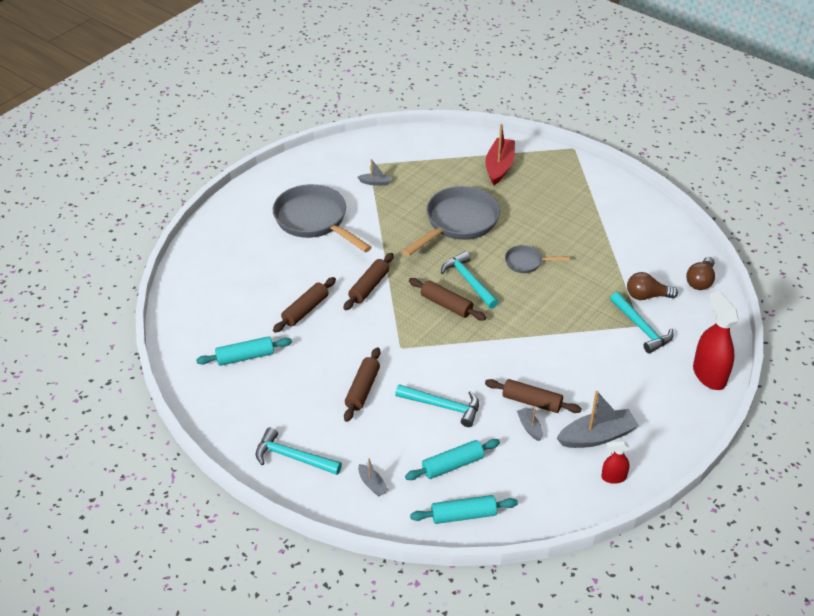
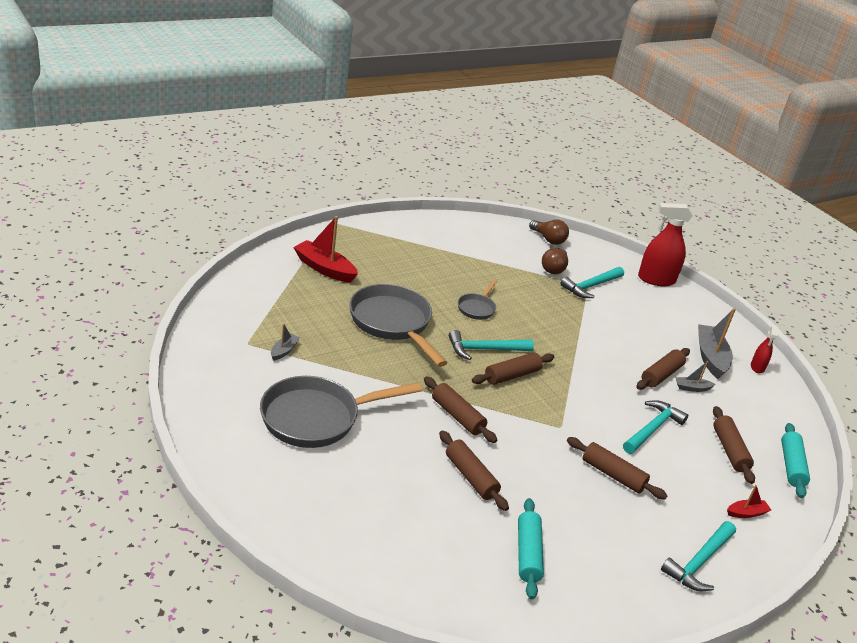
camera: 75 degrees left, 10 degrees down
grey boat [358,458,389,497] -> red boat [727,485,771,518]
turquoise rolling pin [405,439,500,480] -> brown rolling pin [713,406,755,484]
turquoise hammer [610,292,673,353] -> turquoise hammer turned 150 degrees clockwise [560,267,624,298]

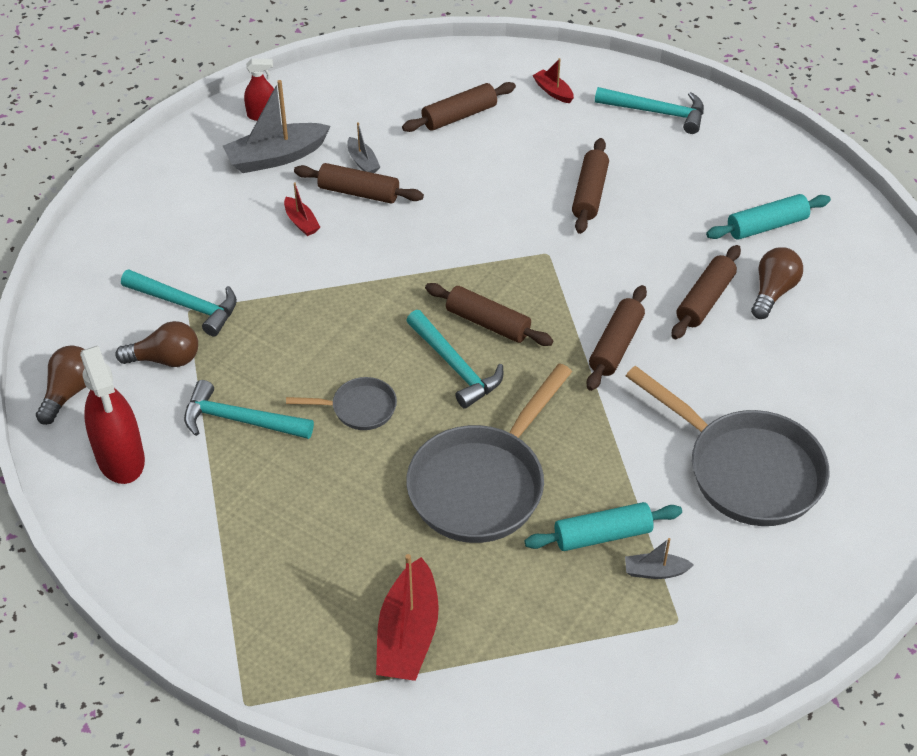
camera: 110 degrees left, 15 degrees up
turquoise hammer [623,400,688,454] -> turquoise hammer moved to [184,380,314,439]
red spray bottle [638,203,693,286] -> red spray bottle moved to [80,346,145,484]
turquoise rolling pin [781,423,810,498] -> turquoise rolling pin moved to [525,502,682,551]
none -> red boat [284,182,320,236]
none -> brown light bulb [751,247,803,319]

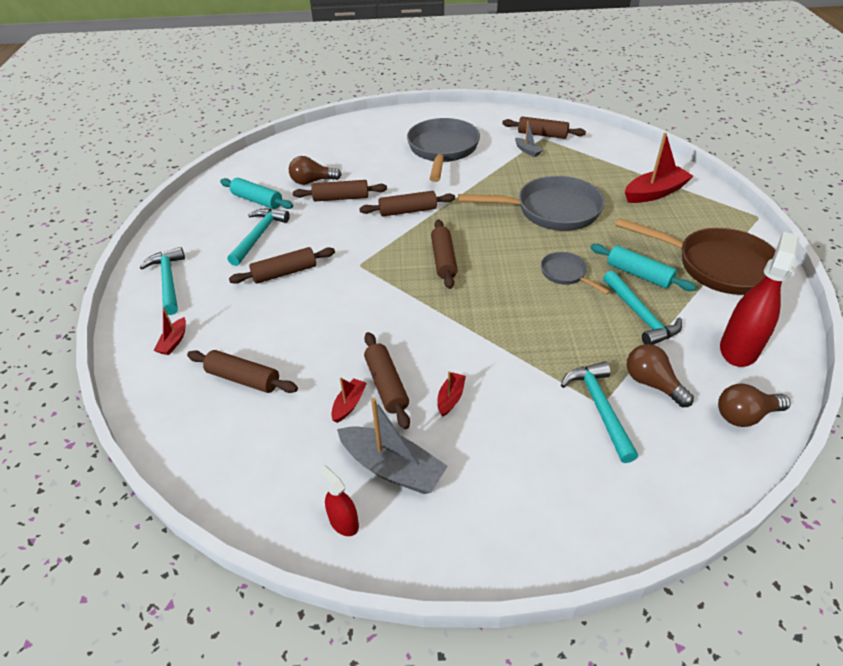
camera: 125 degrees left, 5 degrees down
grey boat [347,122,380,173] -> red boat [331,378,367,423]
turquoise hammer [406,310,503,409] -> turquoise hammer moved to [227,208,290,266]
turquoise rolling pin [525,502,682,551] -> turquoise rolling pin moved to [590,244,696,291]
none -> brown rolling pin [502,117,586,139]
none -> brown pan [616,218,776,295]

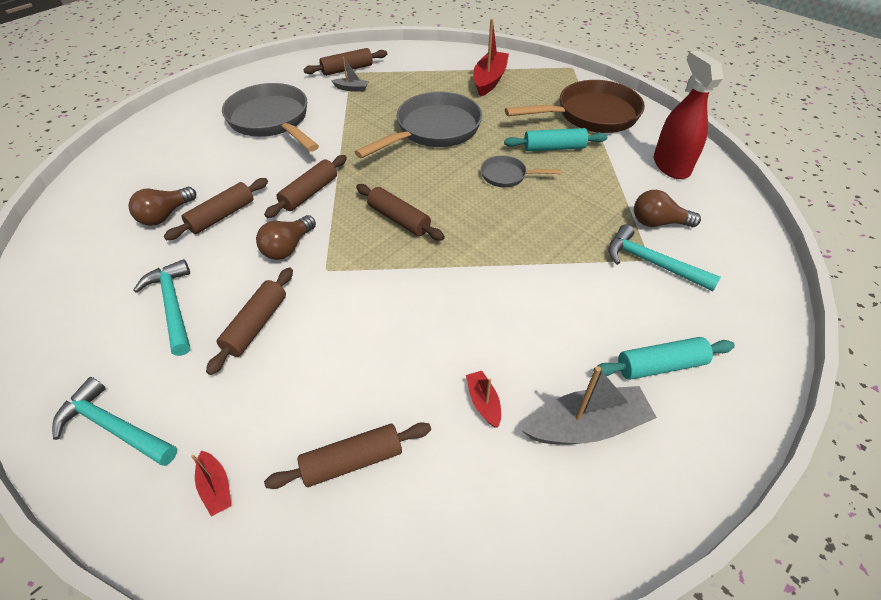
camera: 45 degrees left, 5 degrees up
turquoise rolling pin [220,178,293,209] -> turquoise rolling pin moved to [593,337,735,380]
red spray bottle [317,465,359,536] -> none
brown rolling pin [364,332,410,429] -> none
red boat [437,371,466,417] -> none
turquoise hammer [603,271,682,345] -> none
brown light bulb [718,384,791,427] -> brown light bulb moved to [256,215,316,260]

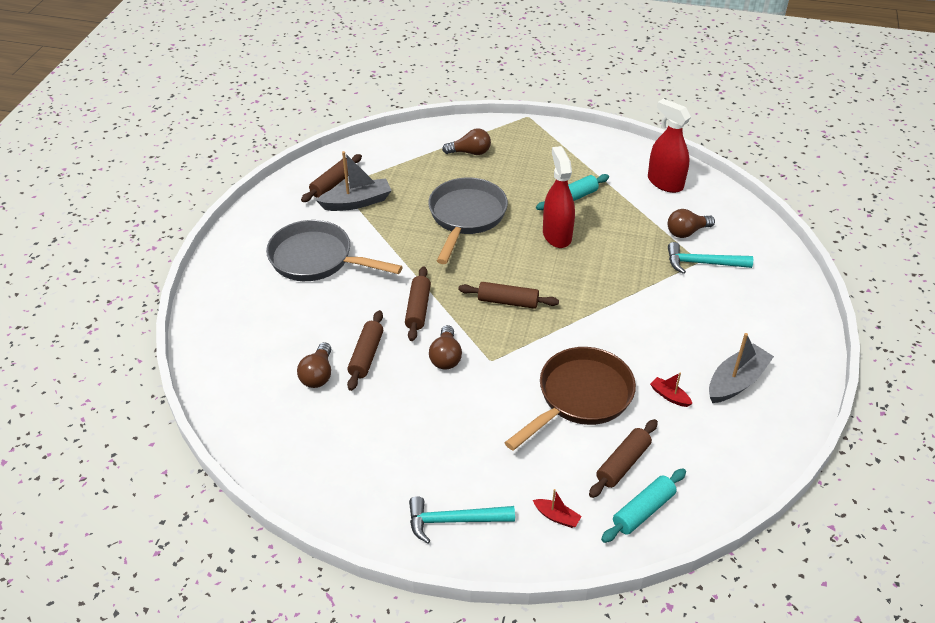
camera: 30 degrees left, 5 degrees down
turquoise hammer [133,259,190,356] -> none
brown rolling pin [206,267,293,375] -> none
grey boat [331,57,369,92] -> grey boat [316,151,392,211], size x1.98
red boat [473,19,509,97] -> brown light bulb [442,128,491,155]
grey pan [481,155,561,187] -> red spray bottle [543,146,575,248]
brown pan [505,80,645,133] -> brown pan moved to [504,347,636,450]
turquoise rolling pin [593,337,735,380] -> turquoise rolling pin moved to [601,468,686,543]

